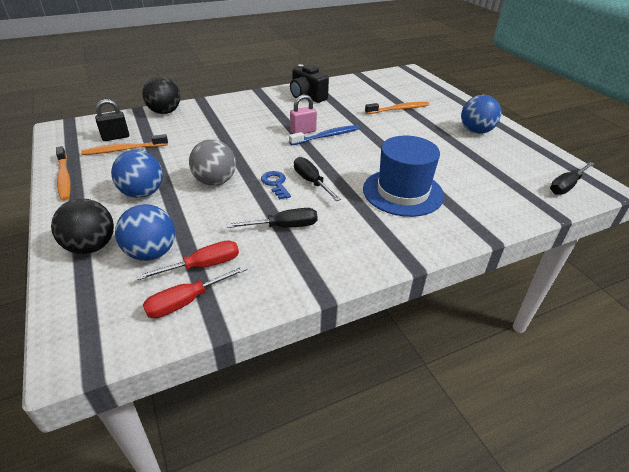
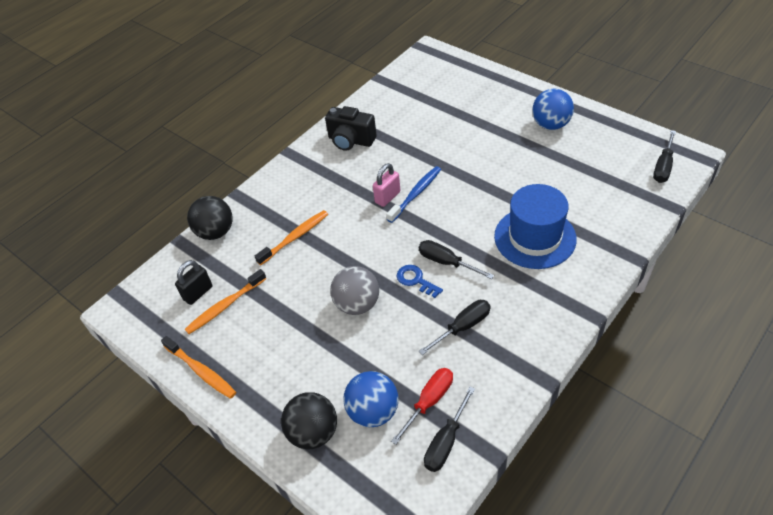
camera: 20 degrees left, 10 degrees up
blue ball [111,150,163,198] -> none
red screwdriver [143,265,248,318] -> black screwdriver [424,386,475,472]
orange toothbrush [365,102,430,114] -> orange toothbrush moved to [255,210,328,265]

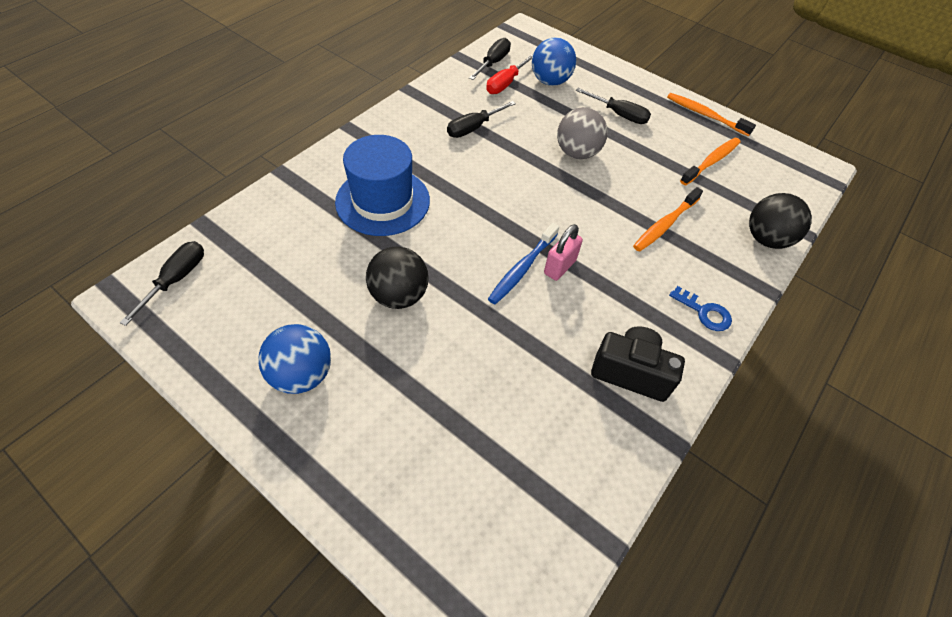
camera: 170 degrees right, 5 degrees up
black padlock [175,260,212,305] -> none
black ball [281,392,337,449] -> black ball moved to [366,247,429,309]
blue key [397,265,443,298] -> blue key moved to [669,286,732,331]
black screwdriver [419,240,494,279] -> black screwdriver moved to [576,88,651,124]

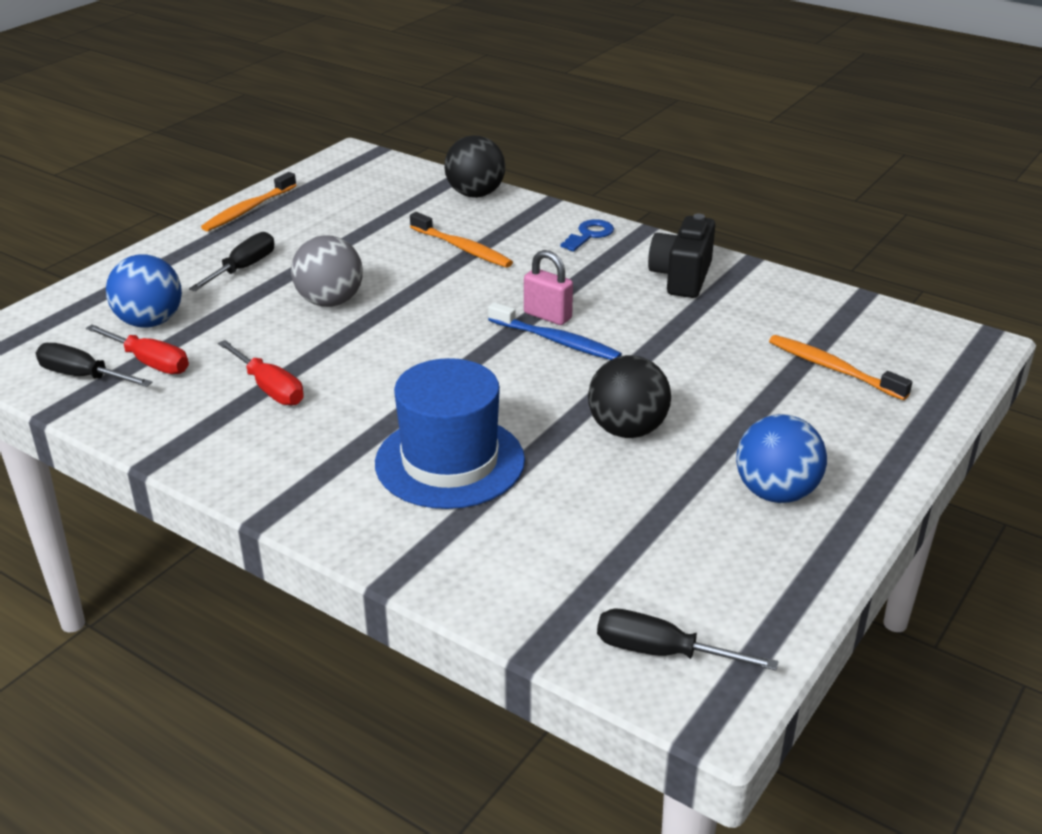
camera: 90 degrees left, 20 degrees down
black screwdriver [447,101,516,138] -> red screwdriver [218,340,304,406]
orange toothbrush [680,138,740,185] -> orange toothbrush moved to [769,335,912,400]

